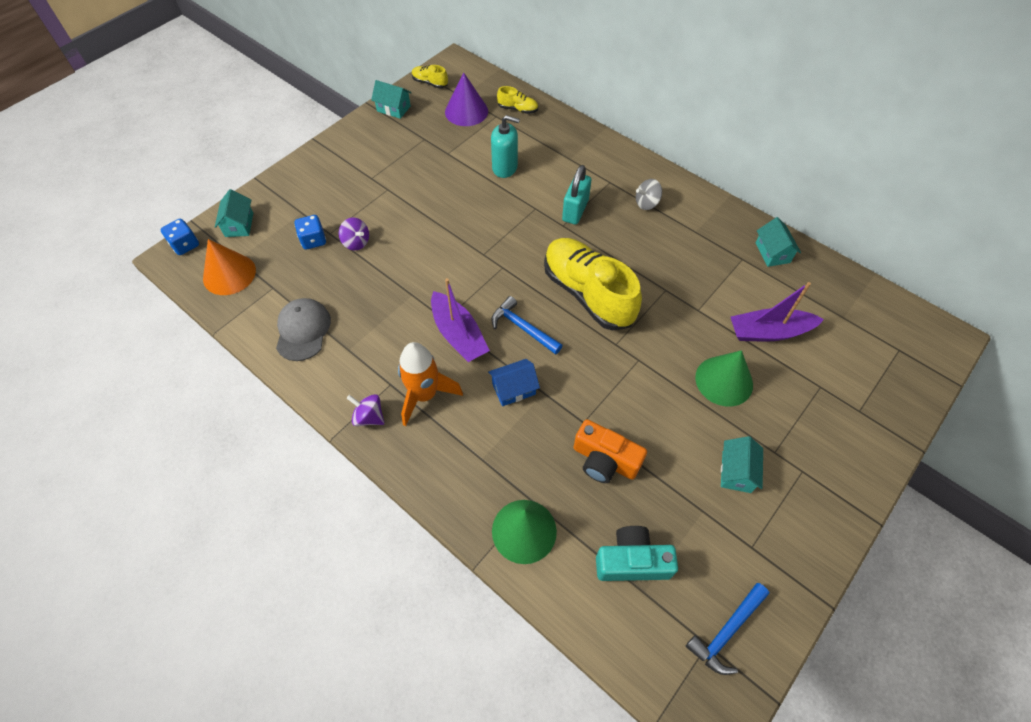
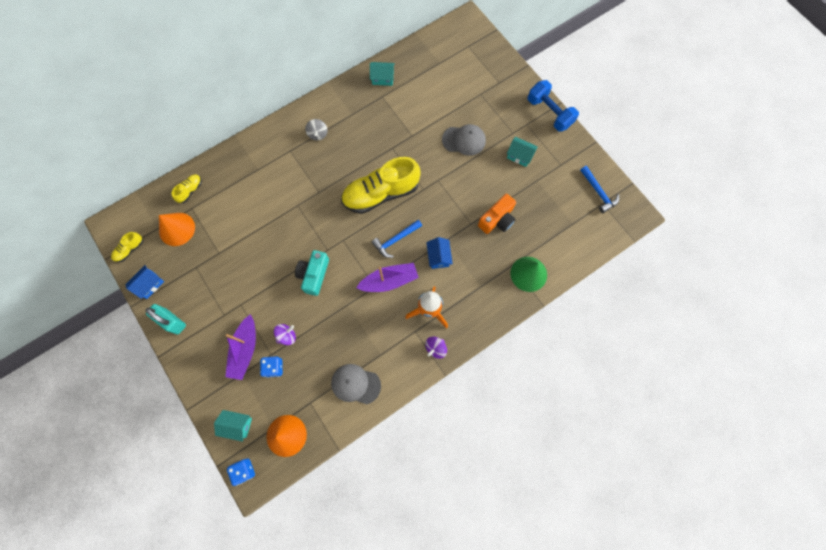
camera: 75 degrees left, 15 degrees up
turquoise house [371,80,412,119] -> blue house [125,265,164,299]
purple cone [445,72,488,126] -> orange cone [159,213,195,246]
turquoise soap dispenser [491,115,520,178] -> none
turquoise padlock [562,165,591,225] -> turquoise padlock moved to [145,304,186,335]
turquoise camera [596,526,678,581] -> turquoise camera moved to [295,250,329,296]
green cone [695,350,753,407] -> grey cap [442,124,486,156]
purple boat [731,282,824,341] -> purple boat moved to [225,314,256,380]
none -> blue dumbbell [528,80,579,132]

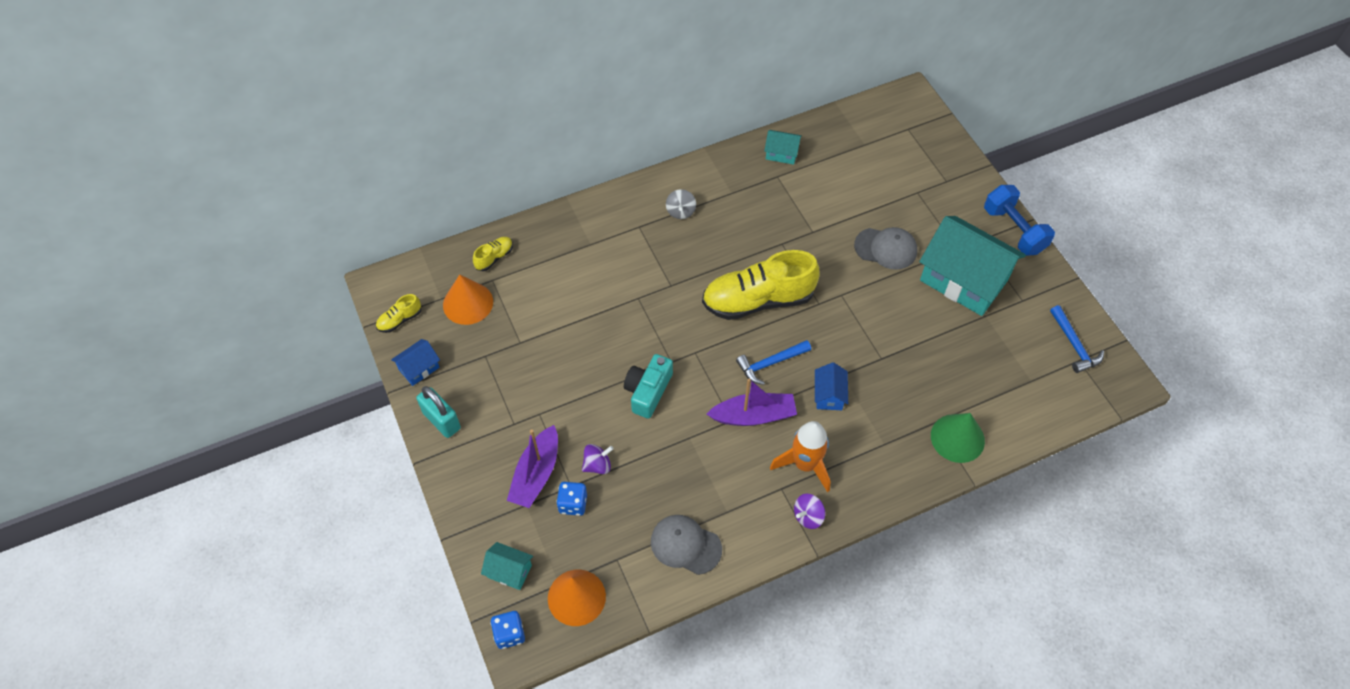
camera: 10 degrees right, 15 degrees down
orange camera [478,194,516,234] -> none
turquoise house [507,137,538,167] -> turquoise house [919,216,1026,316], size x2.27

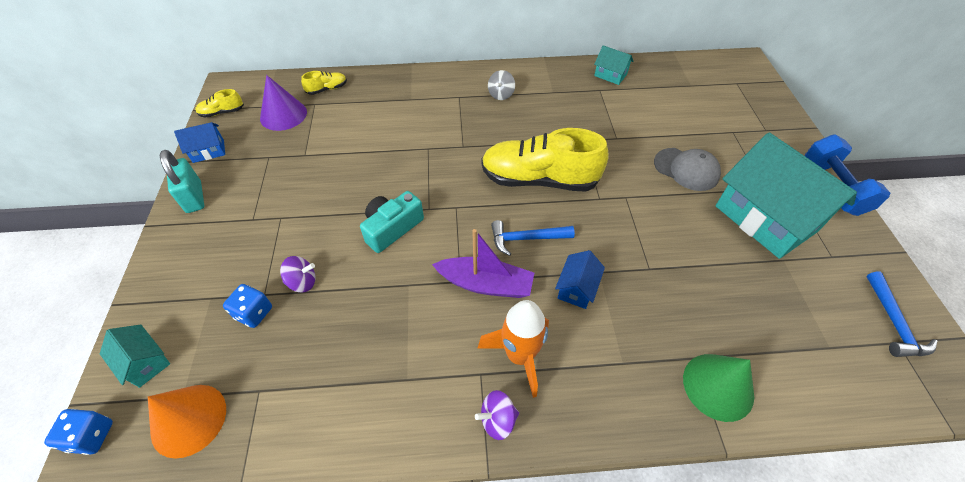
camera: 20 degrees right, 5 degrees down
orange cone [443,275,493,325] -> purple cone [260,75,307,131]
purple boat [507,425,558,508] -> none
grey cap [651,515,722,575] -> none

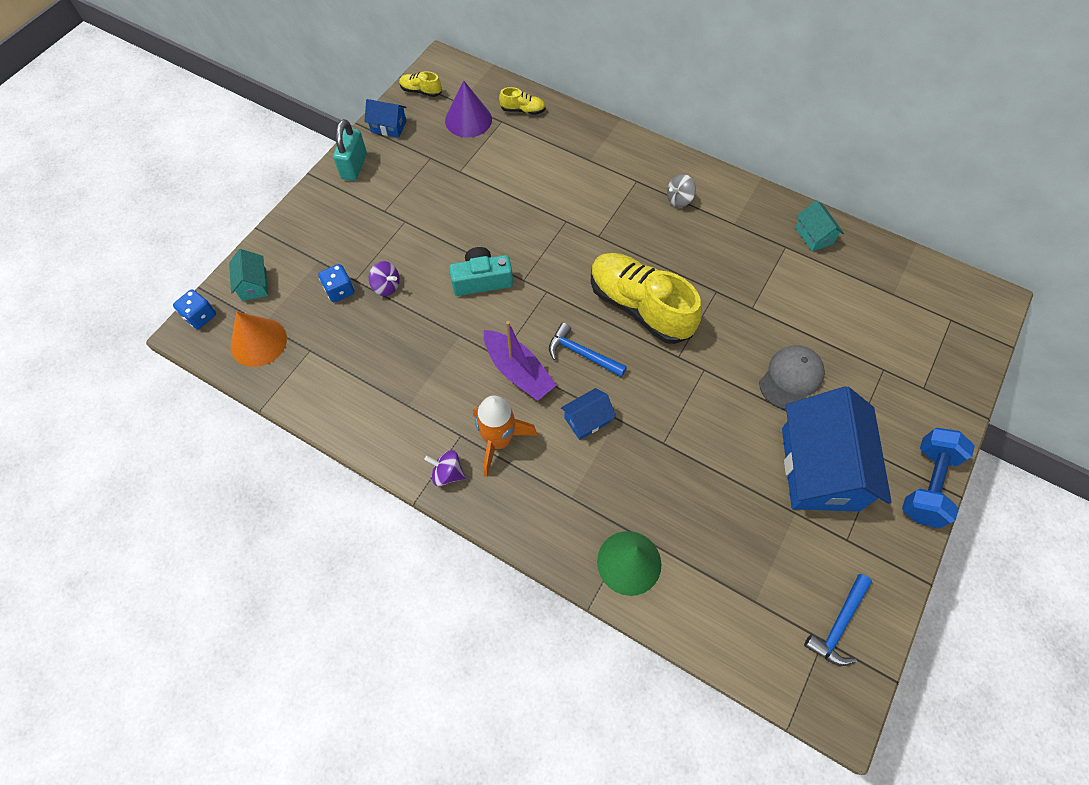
camera: 35 degrees right, 10 degrees up
grey cap [654,148,721,191] -> grey cap turned 120 degrees counterclockwise [759,345,825,410]
turquoise house [716,132,857,259] -> blue house [782,387,892,512]

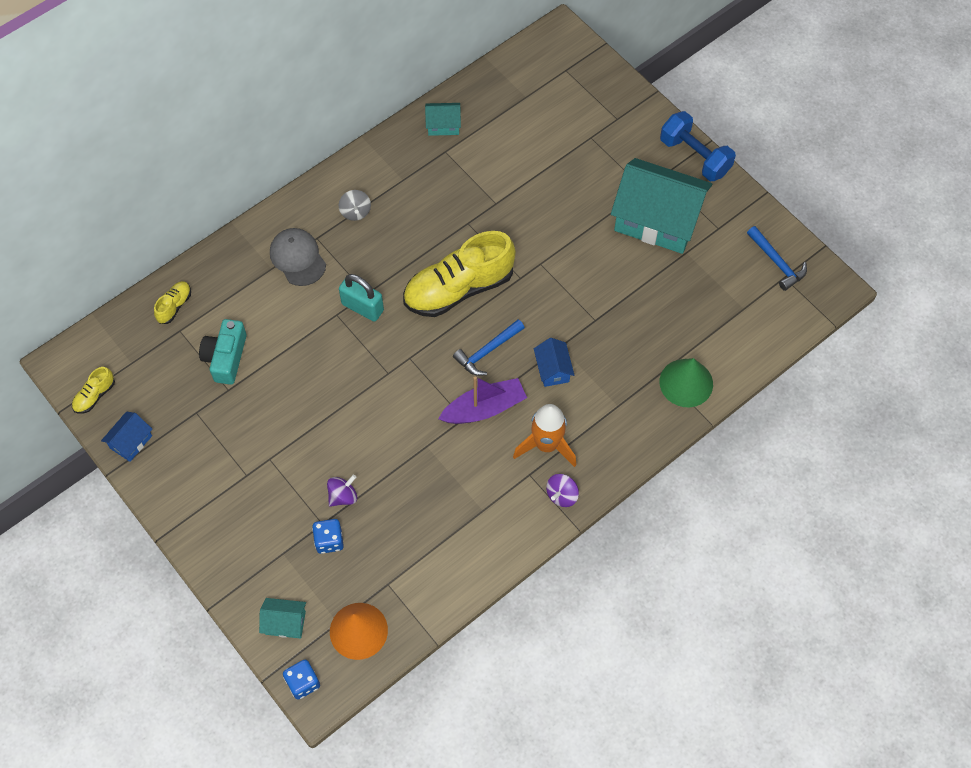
camera: 70 degrees left, 0 degrees up
turquoise padlock [333,119,367,181] -> turquoise padlock moved to [339,274,384,322]
purple cone [445,80,492,138] -> none
turquoise camera [449,247,513,296] -> turquoise camera moved to [199,319,247,385]
grey cap [759,345,825,410] -> grey cap moved to [270,228,326,286]
blue house [782,387,892,512] -> turquoise house [611,158,712,254]

